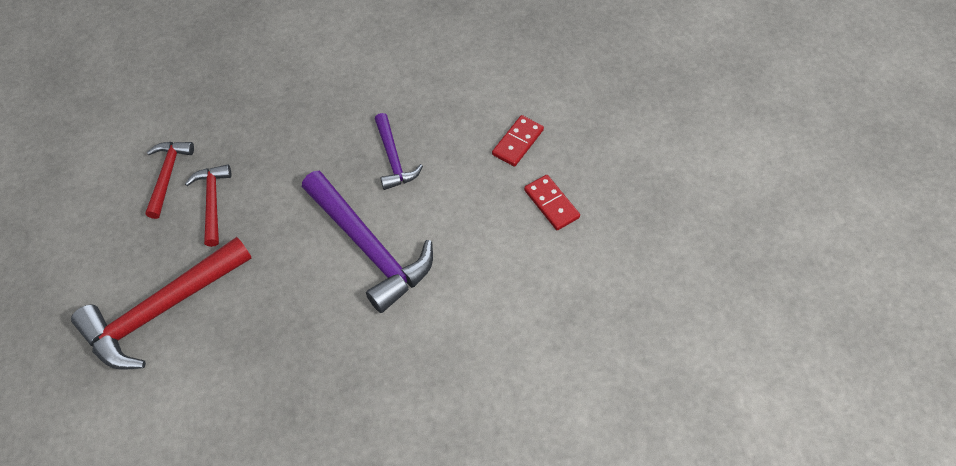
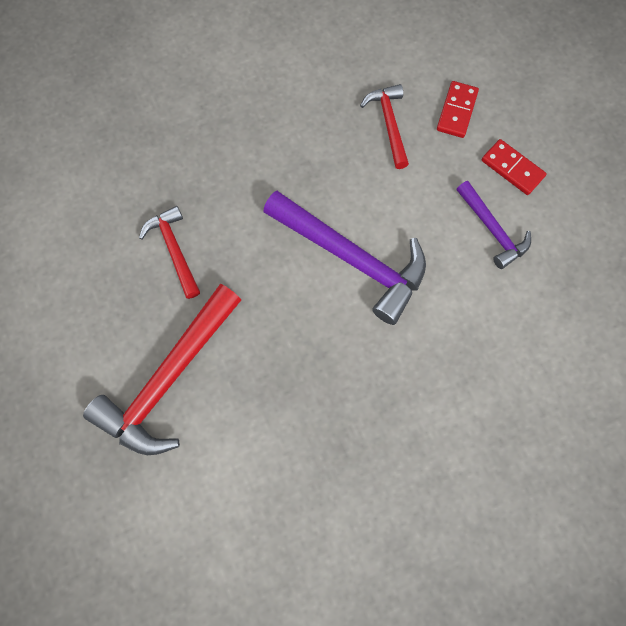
camera: 15 degrees left, 15 degrees up
red hammer [145,142,194,219] -> red hammer moved to [360,84,409,169]
purple hammer [375,113,423,190] -> purple hammer moved to [457,181,531,269]

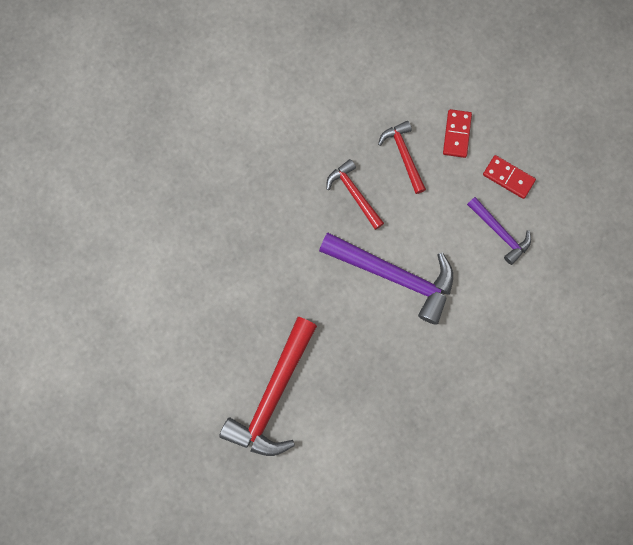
camera: 10 degrees left, 5 degrees up
red hammer [139,206,200,299] -> red hammer moved to [326,159,384,230]

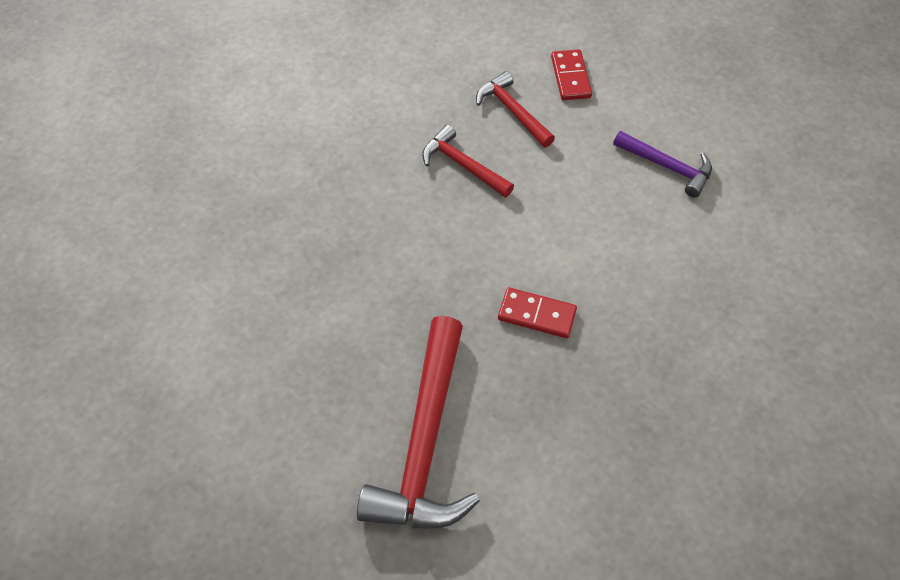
camera: 15 degrees left, 20 degrees down
purple hammer [319,233,453,325] -> none
red domino [483,155,536,199] -> red domino moved to [498,287,577,338]

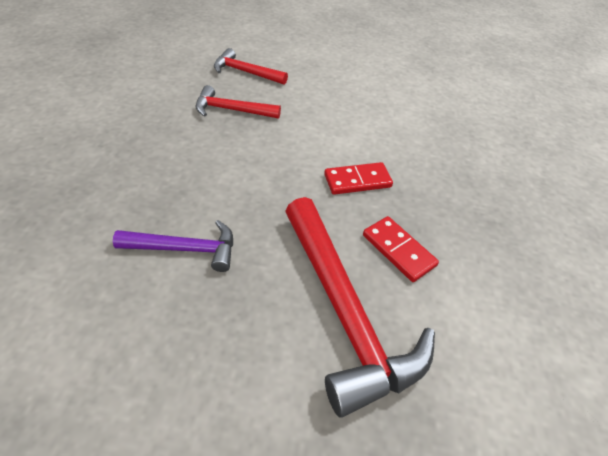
camera: 35 degrees left, 10 degrees down
red domino [551,49,592,100] -> red domino moved to [363,216,439,282]
purple hammer [613,131,712,198] -> purple hammer moved to [113,220,233,272]

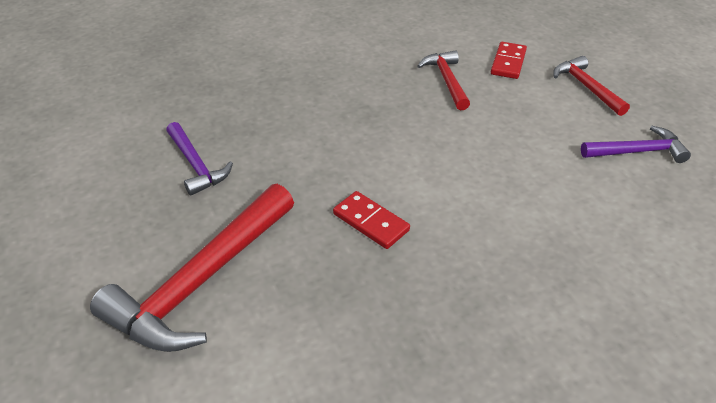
camera: 60 degrees right, 5 degrees down
red hammer [196,85,281,119] -> red hammer moved to [553,56,630,116]
red domino [363,216,439,282] -> red domino moved to [491,42,527,79]
none -> purple hammer [581,126,691,163]

